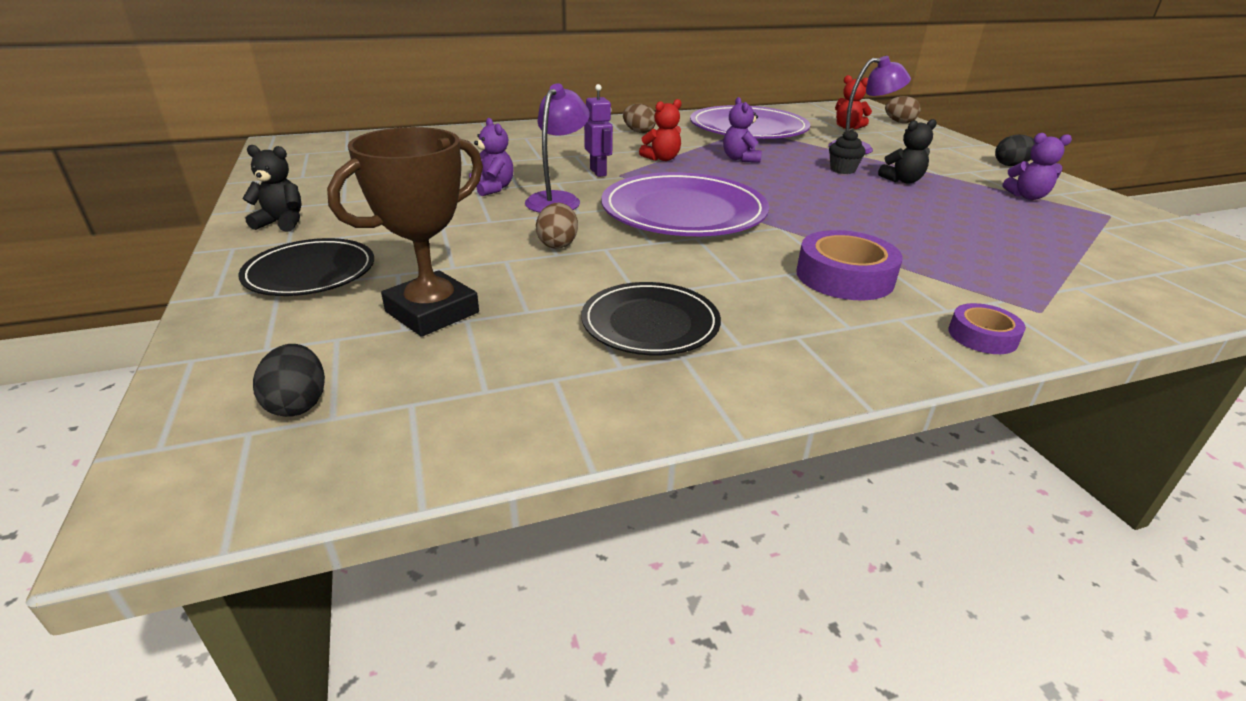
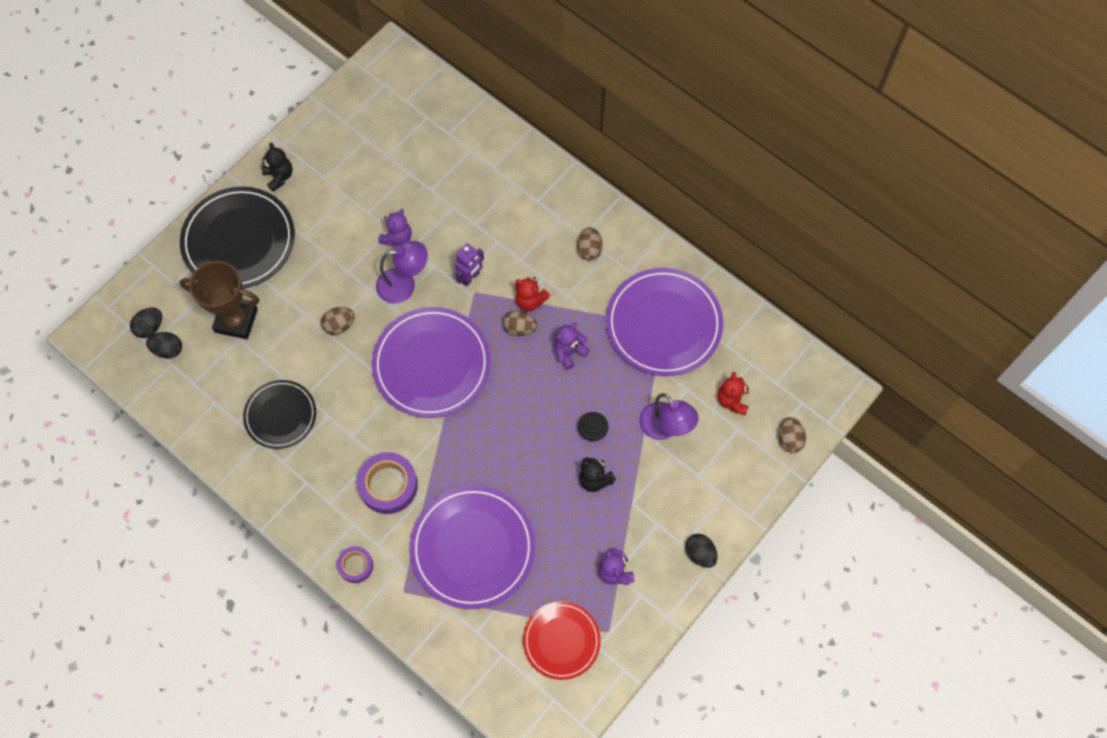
camera: 60 degrees right, 35 degrees up
black plate [238,238,374,296] -> black plate [180,187,295,289], size x1.65
none -> black egg [146,332,182,359]
none -> purple plate [410,486,535,609]
none -> brown egg [503,310,537,336]
none -> red plate [523,601,601,680]

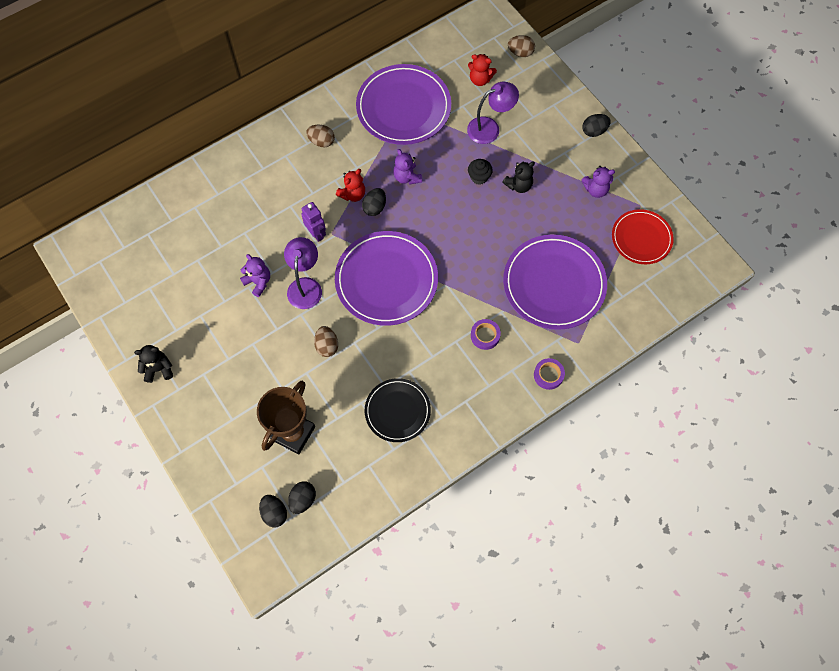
camera: 75 degrees left, 0 degrees up
black plate [180,187,295,289] -> none
purple tape [357,452,418,514] -> purple tape [471,319,501,350], size x0.58
brown egg [503,310,537,336] -> black egg [362,188,386,216]

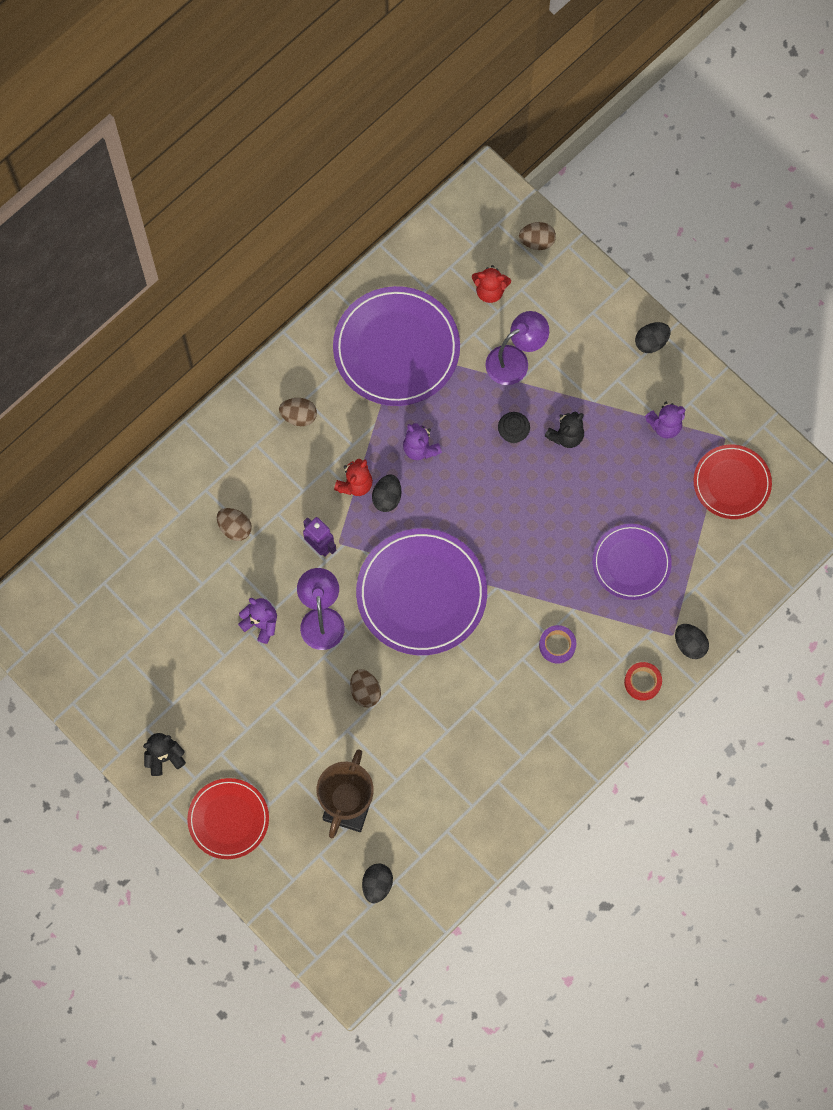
camera: 10 degrees left, 5 degrees up
black egg [259,495,287,528] -> black egg moved to [675,624,709,659]
black plate [365,378,431,442] -> none
purple plate [503,235,607,330] -> purple plate [592,524,672,600], size x0.61
purple tape [534,358,565,390] -> red tape [624,662,662,701]
none -> red plate [187,778,269,859]
none -> brown egg [217,508,252,541]

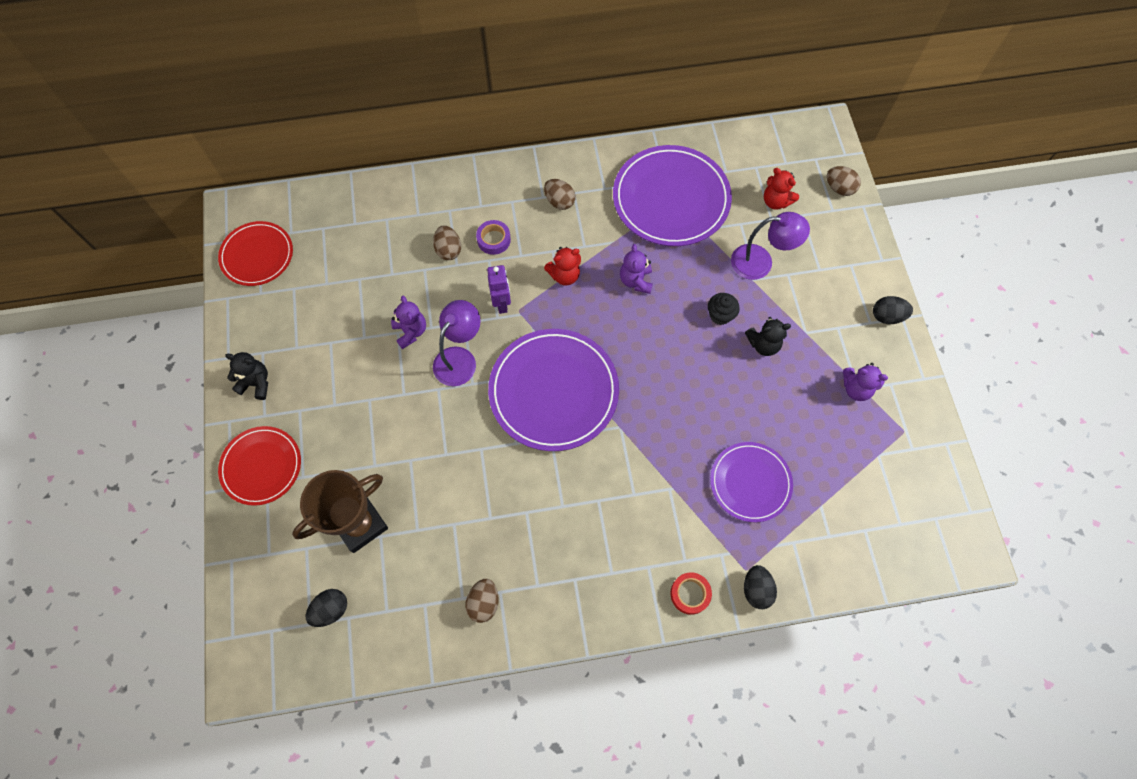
camera: 35 degrees right, 5 degrees down
brown egg [350,669,381,707] -> brown egg moved to [465,579,499,623]
black egg [372,474,401,512] -> none
purple tape [539,625,576,664] -> purple tape moved to [476,220,511,255]
red plate [693,445,772,519] -> red plate moved to [218,221,293,286]

